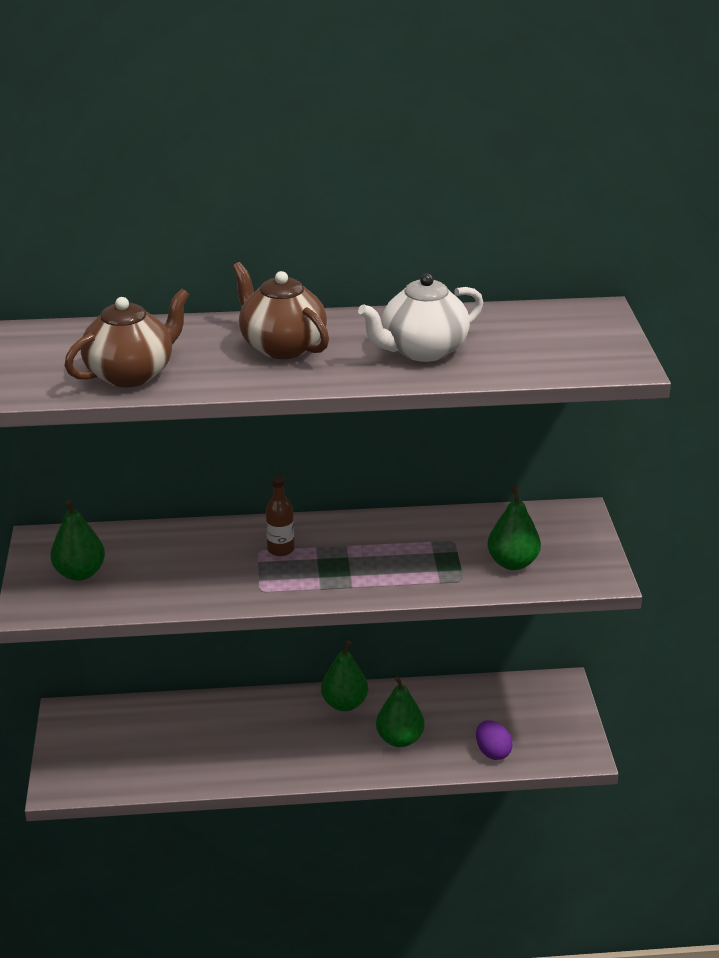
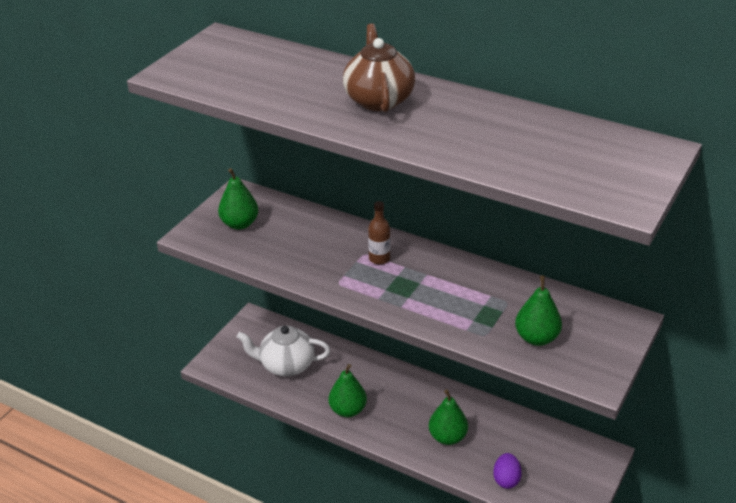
camera: 35 degrees right, 5 degrees up
brown teapot [65,289,190,387] -> none
green pear [321,640,368,711] -> green pear moved to [329,364,367,417]
white teapot [358,273,483,362] -> white teapot moved to [237,325,330,376]

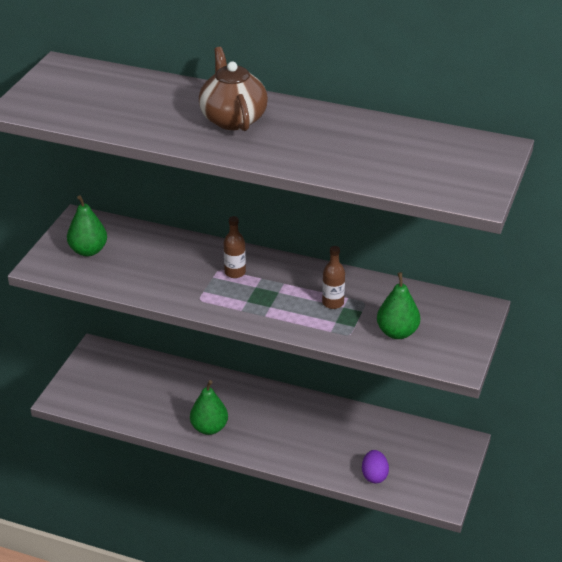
camera: 10 degrees left, 0 degrees up
white teapot [237,325,330,376] -> none
green pear [429,390,468,445] -> none
none -> brown bottle [322,246,345,309]

